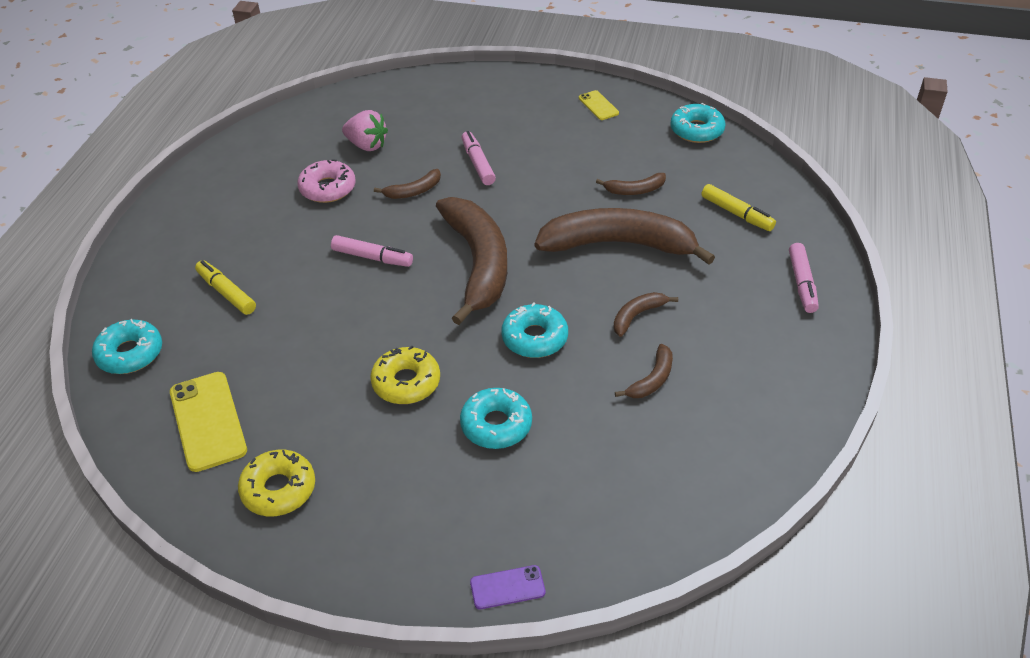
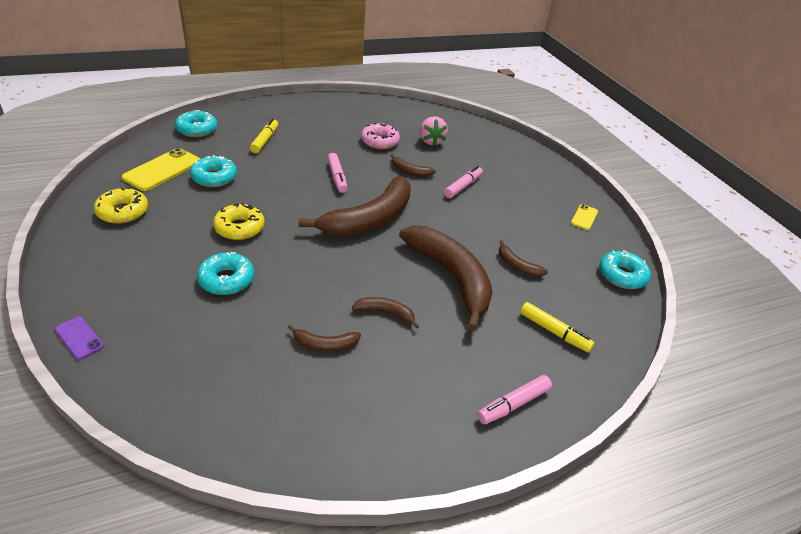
camera: 50 degrees right, 5 degrees down
turquoise donut [501,302,568,358] -> turquoise donut moved to [190,155,237,187]
yellow marker [701,184,776,231] -> yellow marker turned 60 degrees counterclockwise [520,302,594,353]

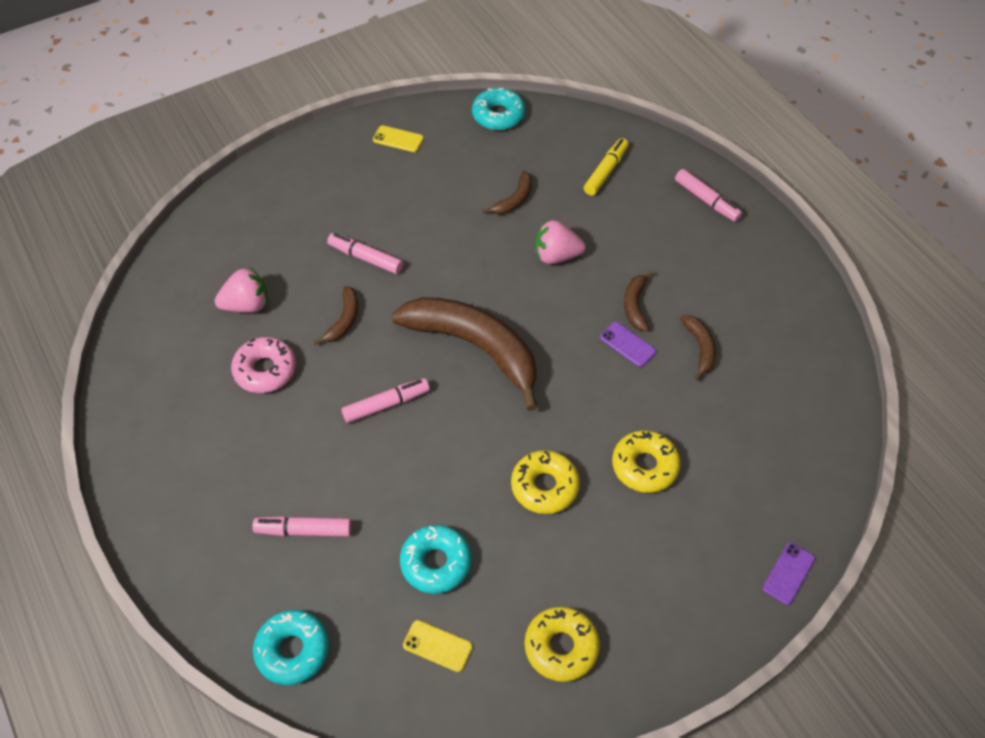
camera: 95 degrees left, 15 degrees up
yellow phone [122,148,200,191] -> yellow phone [403,620,472,672], size x0.54
turquoise donut [197,252,254,295] -> yellow donut [612,430,681,493]
yellow marker [250,119,278,153] -> pink marker [252,516,351,536]
brown banana [399,226,493,331] -> pink strawberry [535,220,586,264]
none -> purple phone [600,322,656,367]

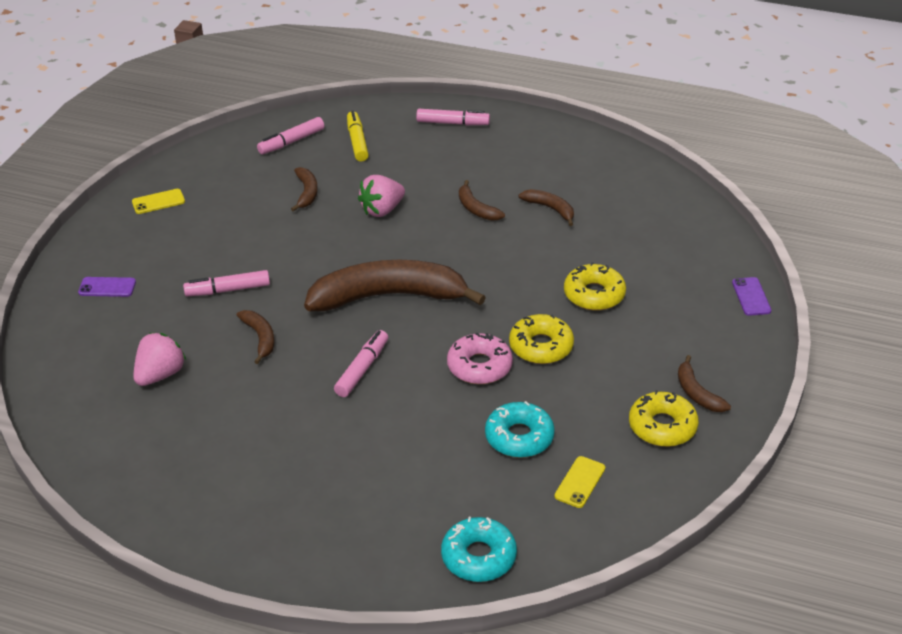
camera: 40 degrees left, 15 degrees down
pink donut [231,337,296,393] -> pink donut moved to [447,333,513,384]
pink marker [252,516,351,536] -> pink marker moved to [257,117,324,154]
yellow phone [403,620,472,672] -> yellow phone turned 45 degrees counterclockwise [555,456,605,508]
turquoise donut [472,88,525,130] -> none
purple phone [600,322,656,367] -> purple phone moved to [78,277,136,297]
none -> brown banana [678,355,731,412]

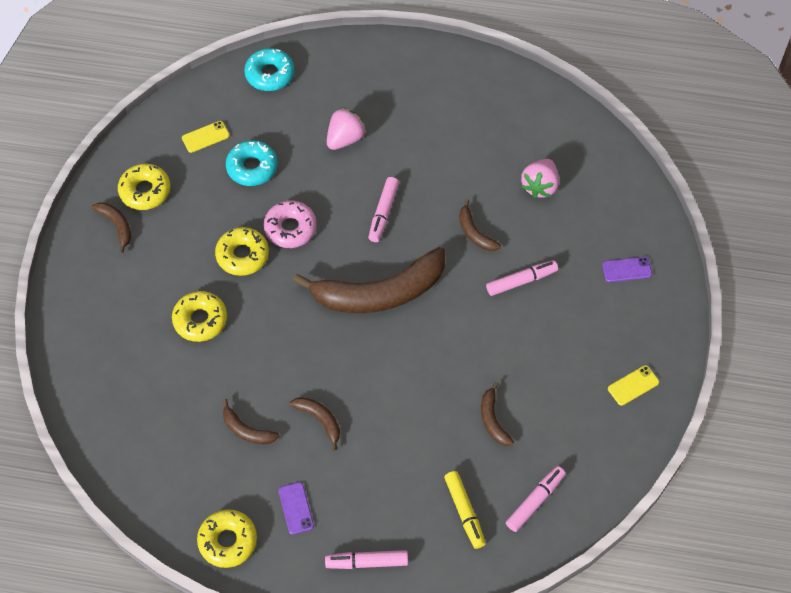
camera: 170 degrees right, 20 degrees up
pink strawberry [358,175,405,217] -> pink strawberry moved to [327,107,367,150]
yellow phone [555,456,605,508] -> yellow phone turned 45 degrees clockwise [182,121,230,153]
purple phone [732,277,771,316] -> purple phone moved to [279,482,314,535]
none -> yellow donut [197,509,257,568]

